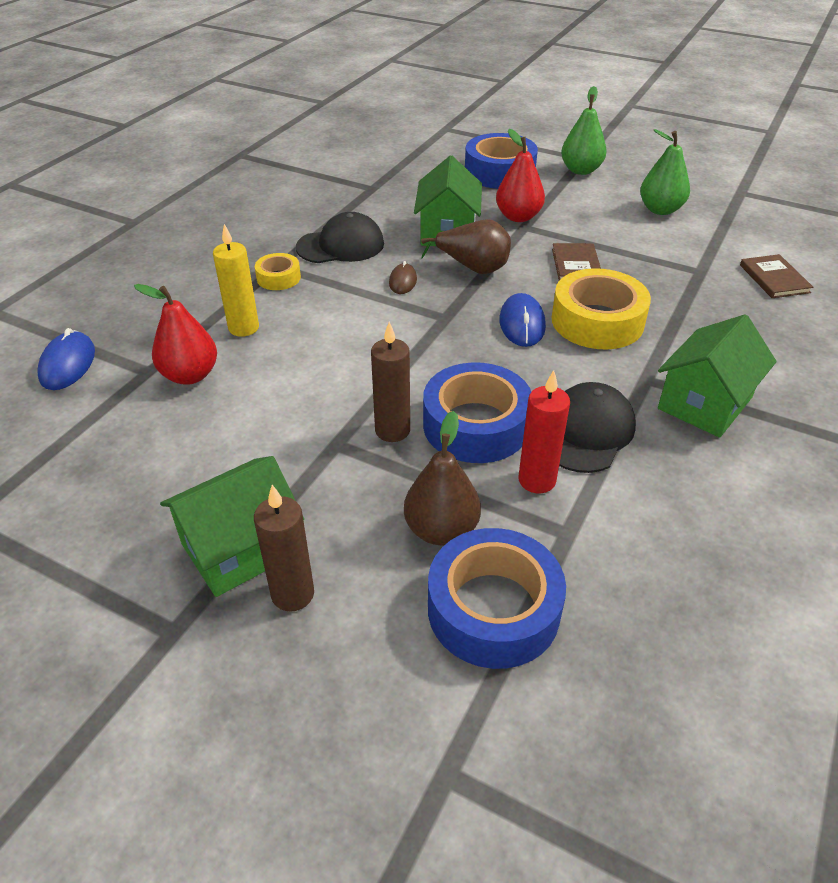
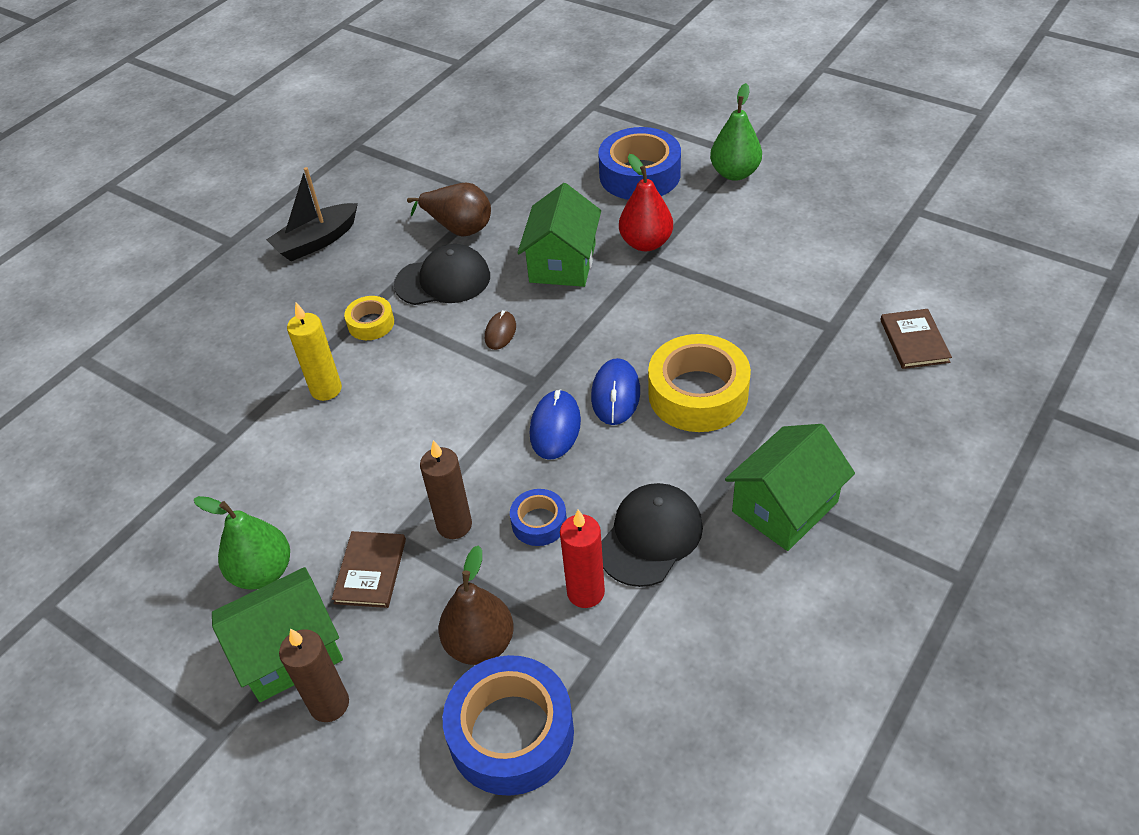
camera: 10 degrees right, 5 degrees up
blue mouse [37,328,95,390] -> blue mouse moved to [530,389,581,460]
red pear [134,284,217,385] -> none
brown pear [421,219,511,274] -> brown pear moved to [407,183,491,236]
blue tape [423,362,531,463] -> blue tape [510,489,567,546], size x0.51
brown book [552,243,601,280] -> brown book moved to [332,531,406,608]
green pear [640,129,690,215] -> green pear moved to [194,496,290,590]
none -> black boat [266,167,358,261]

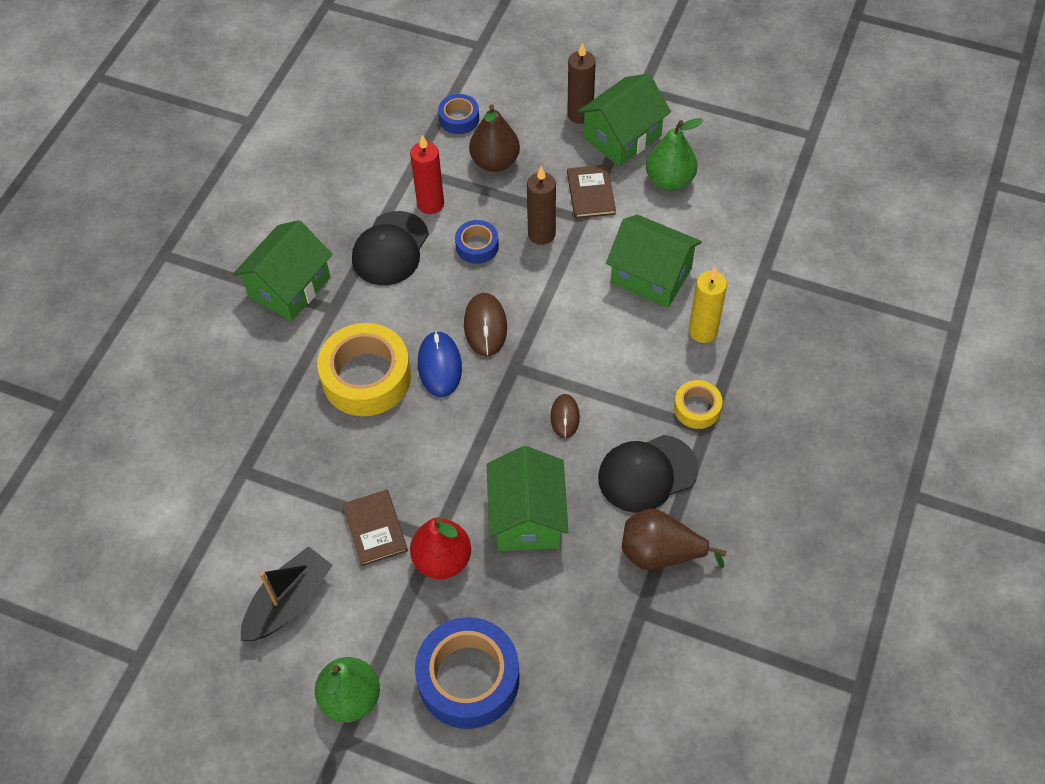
camera: 165 degrees right, 10 degrees up
black boat [266,167,358,261] -> black boat moved to [241,546,333,641]
blue tape [443,655,574,796] -> blue tape [438,94,479,134], size x0.51
blue mouse [530,389,581,460] -> brown mouse [464,293,507,357]
brown book [880,309,952,369] -> brown book moved to [342,490,408,566]
none -> green house [606,215,702,308]

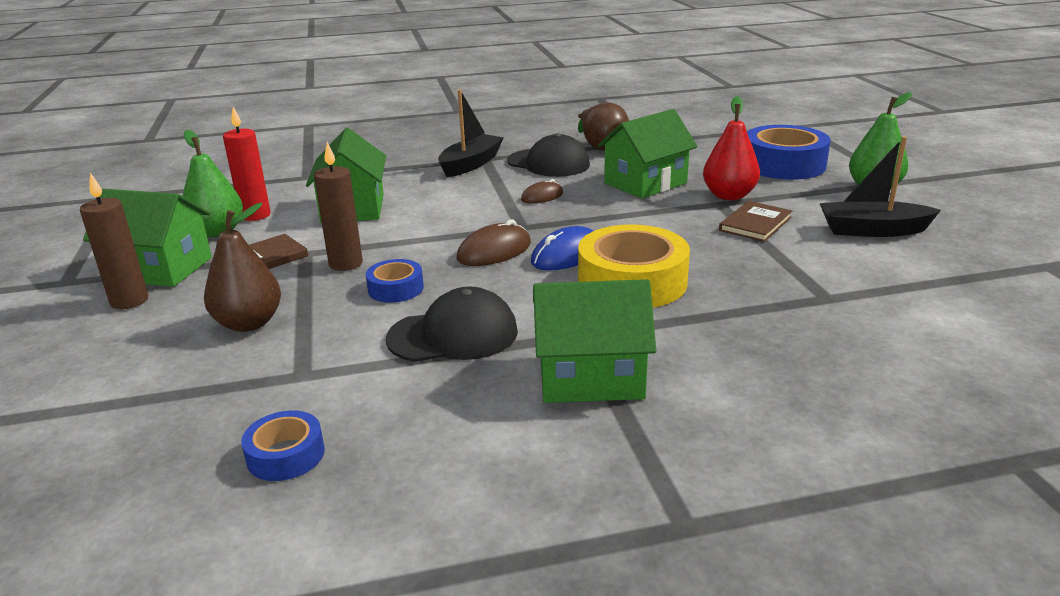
camera: 125 degrees left, 30 degrees down
red candle [410,135,444,214] -> red candle moved to [223,107,271,221]
blue tape [438,94,479,134] -> blue tape moved to [241,410,325,481]
yellow tape [674,380,722,429] -> black boat [438,89,504,177]
yellow candle [689,267,727,343] -> none

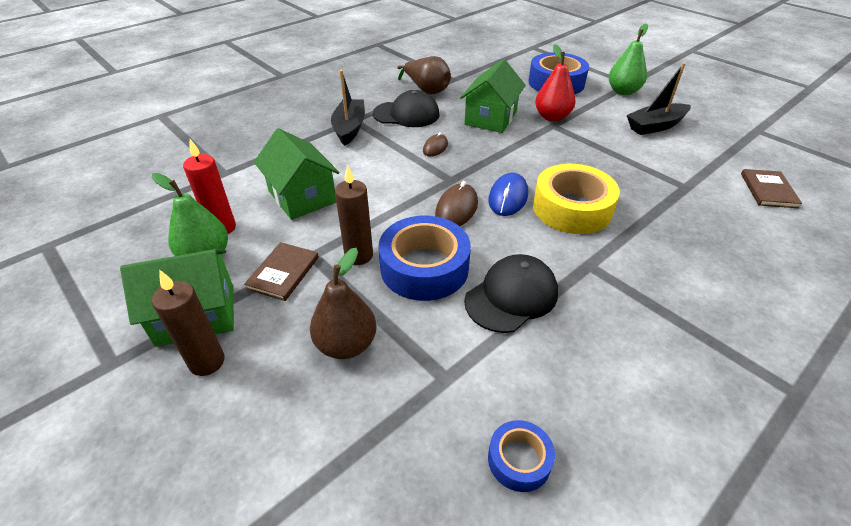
camera: 30 degrees left, 15 degrees up
blue tape [365,259,424,303] -> blue tape [378,216,471,301], size x1.95
green house [533,279,656,403] -> none
brown book [719,201,792,242] -> brown book moved to [741,169,802,208]

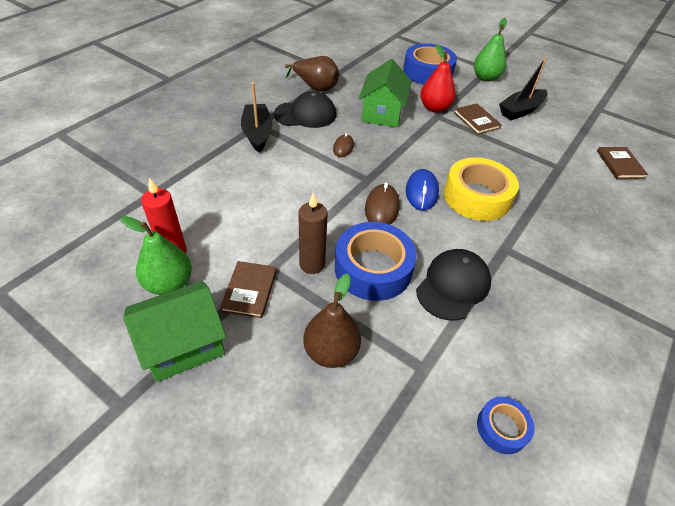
camera: 15 degrees left, 5 degrees up
brown candle [152,269,225,376] -> none
green house [254,128,340,220] -> none
none -> brown book [454,103,502,135]

